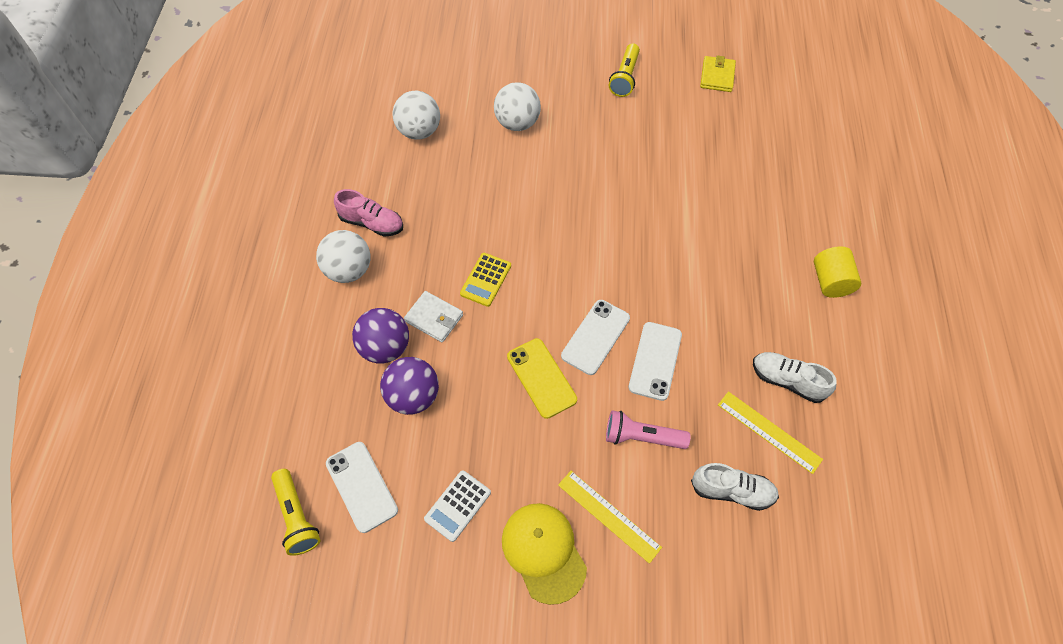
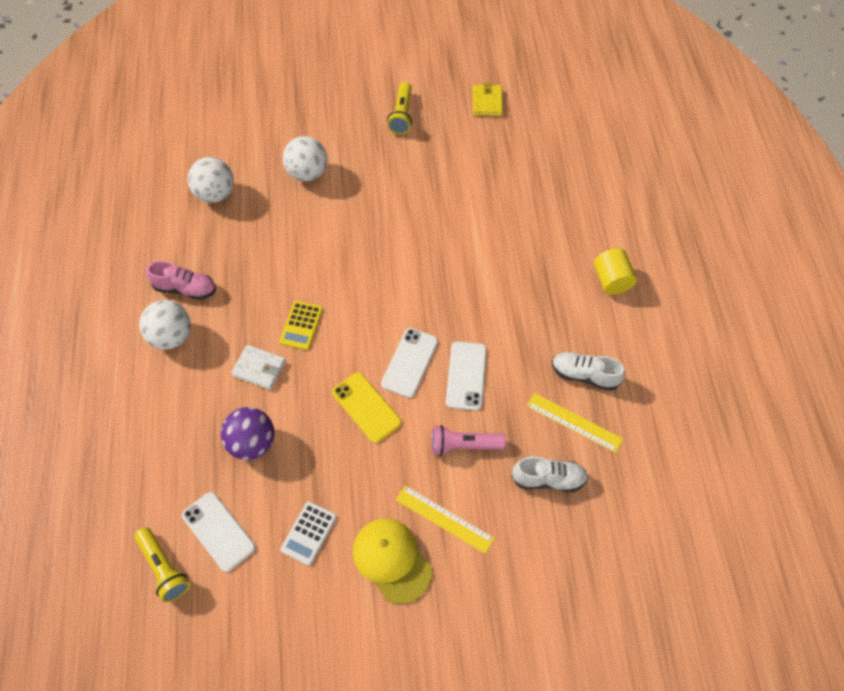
camera: 10 degrees left, 0 degrees up
purple ball [352,308,409,364] -> none

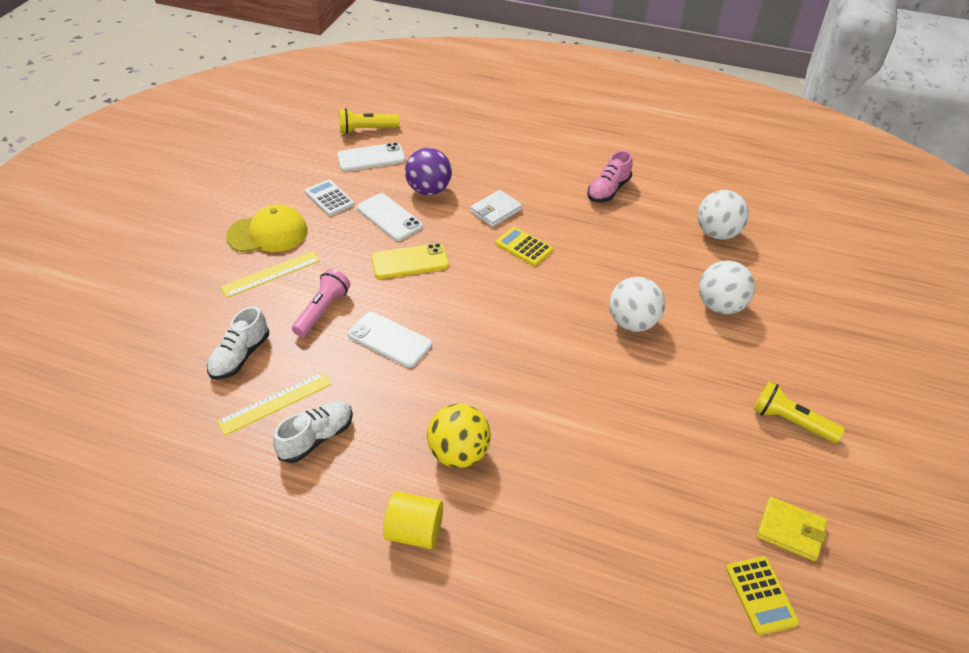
camera: 115 degrees right, 15 degrees down
white ball [139,300,191,350] -> white ball moved to [609,277,665,332]
white phone [381,328,438,398] -> white phone moved to [357,193,423,241]
none -> yellow ball [427,404,491,468]
none -> yellow calculator [726,556,799,635]

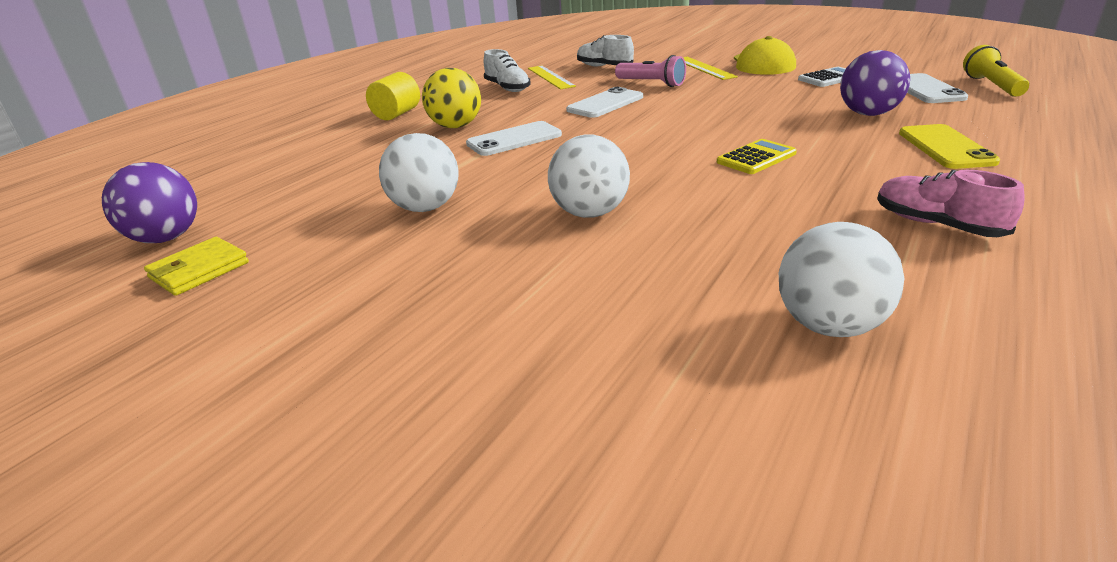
camera: 105 degrees right, 15 degrees down
white phone [357,193,423,241] -> white phone moved to [466,121,562,156]
yellow phone [371,243,449,279] -> yellow phone moved to [899,124,1000,169]
white wallet [470,190,522,227] -> none
white ball [699,260,755,314] -> white ball moved to [379,133,459,212]
yellow calculator [726,556,799,635] -> purple ball [102,162,197,243]
yellow flashlight [753,381,845,443] -> none

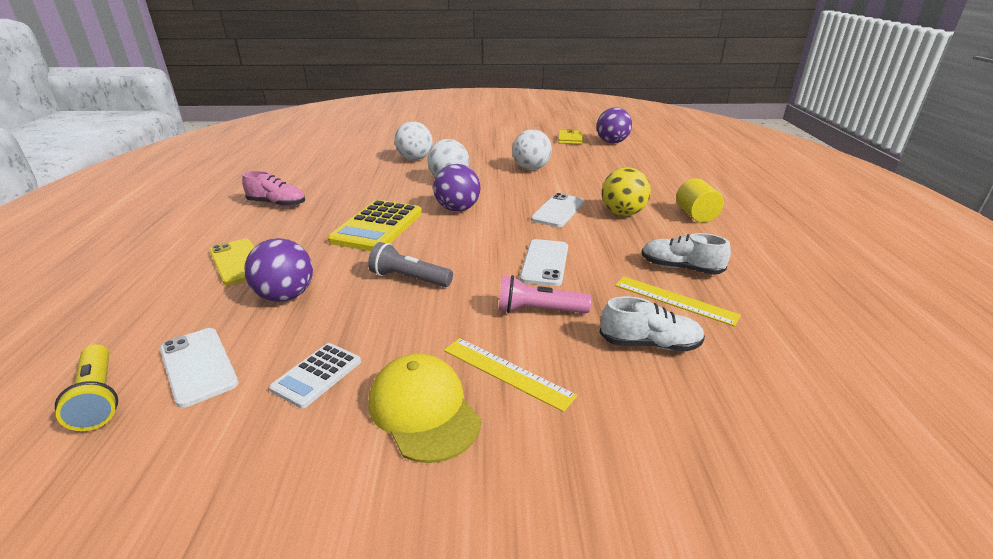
camera: 145 degrees right, 0 degrees up
yellow calculator [717,139,797,174] -> yellow calculator [328,200,422,251], size x1.80
white ball [779,222,904,337] -> white ball moved to [395,121,433,160]
none -> grey flashlight [368,242,453,287]
none -> purple ball [433,164,481,212]

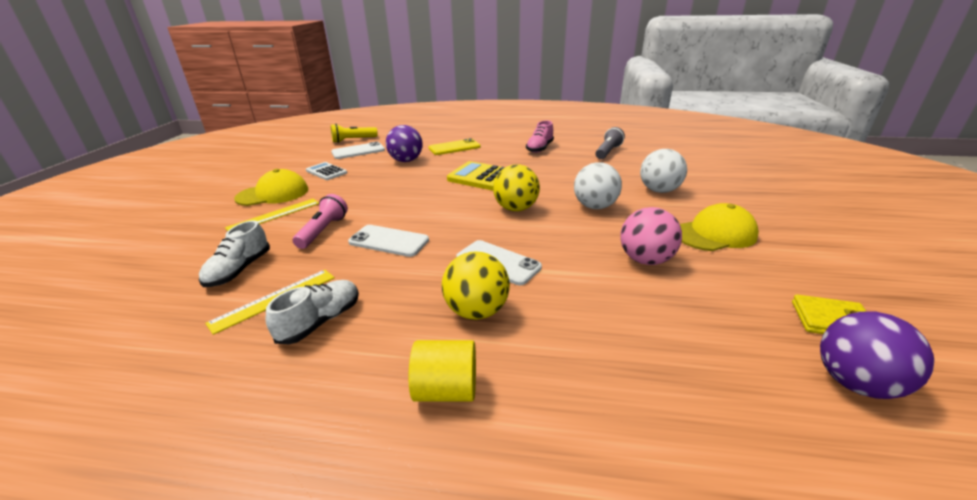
camera: 100 degrees right, 0 degrees up
grey flashlight [368,242,453,287] -> grey flashlight moved to [595,127,625,159]
purple ball [433,164,481,212] -> yellow ball [493,164,540,211]
white ball [512,129,552,170] -> pink ball [620,207,682,265]
none -> yellow cap [680,203,759,251]

